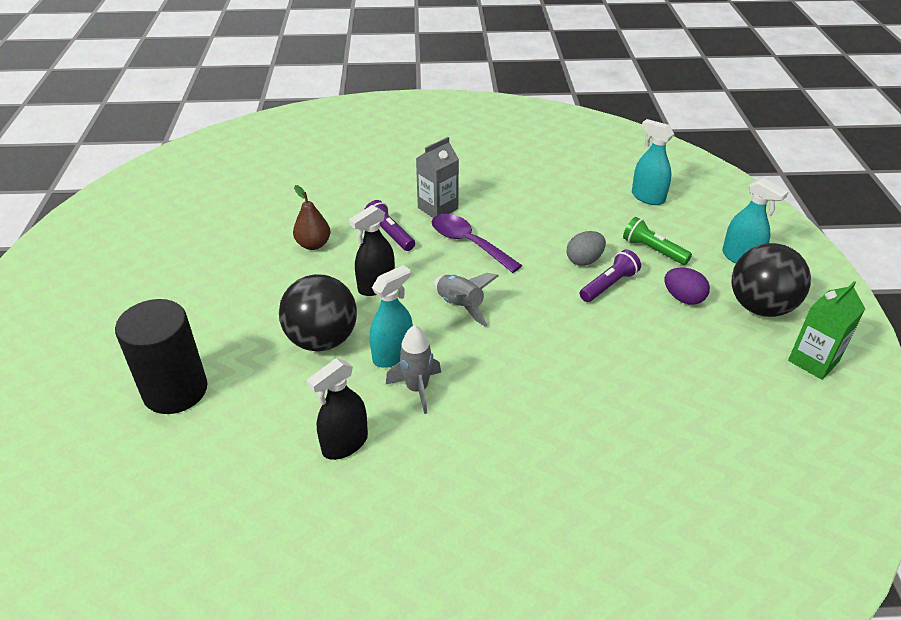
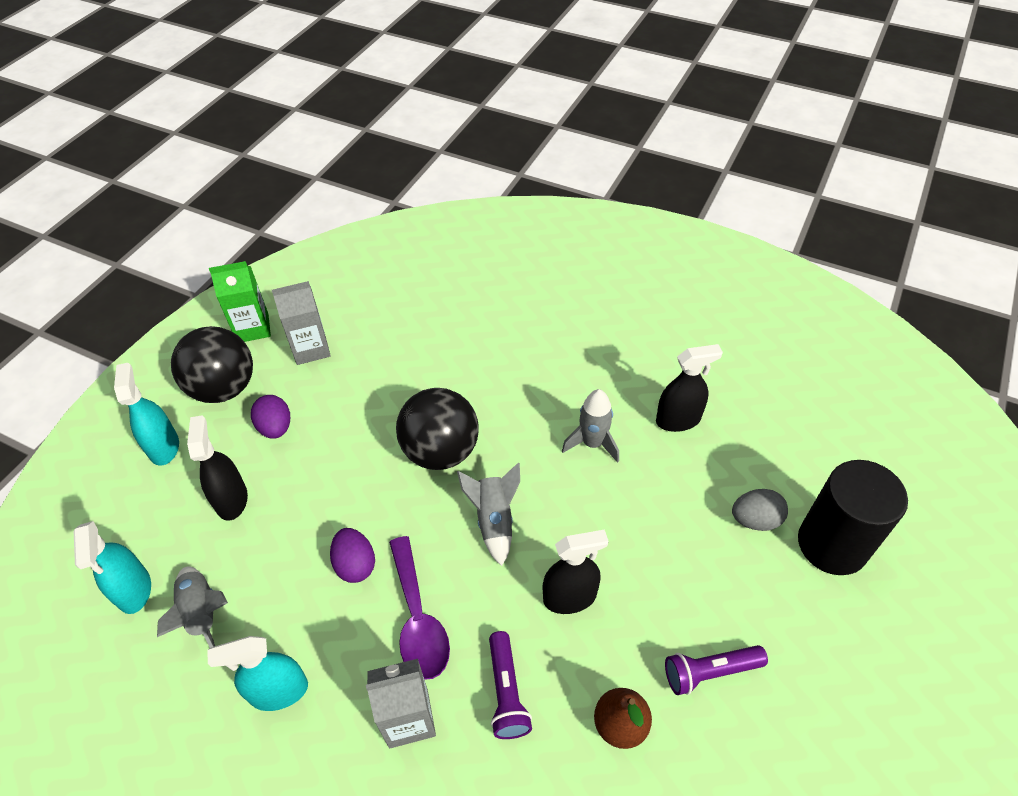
camera: 150 degrees left, 10 degrees up
black ball [279,274,357,352] -> black ball moved to [396,388,479,470]
turquoise spray bottle [370,265,413,368] -> turquoise spray bottle moved to [207,636,308,711]
grey egg [567,231,606,266] -> grey egg moved to [732,489,788,531]
purple flashlight [580,250,641,302] -> purple flashlight moved to [665,645,768,695]
green flashlight [623,217,692,265] -> black spray bottle [187,415,248,521]
none -> grey rocket [157,566,228,648]
none -> grey carton [272,281,331,365]
none -> purple egg [330,528,375,583]

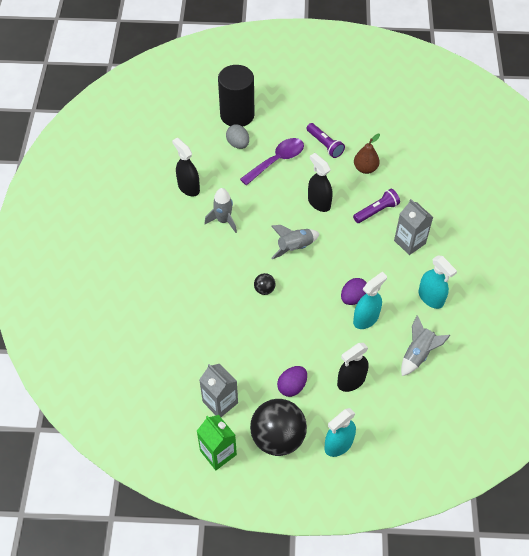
camera: 115 degrees left, 5 degrees up
turquoise spray bottle [74,521,151,614] -> turquoise spray bottle moved to [353,272,387,329]
purple spoon [389,536,450,680] -> purple spoon moved to [240,138,304,185]
black ball [396,388,479,470] -> black ball [254,273,275,295], size x0.43

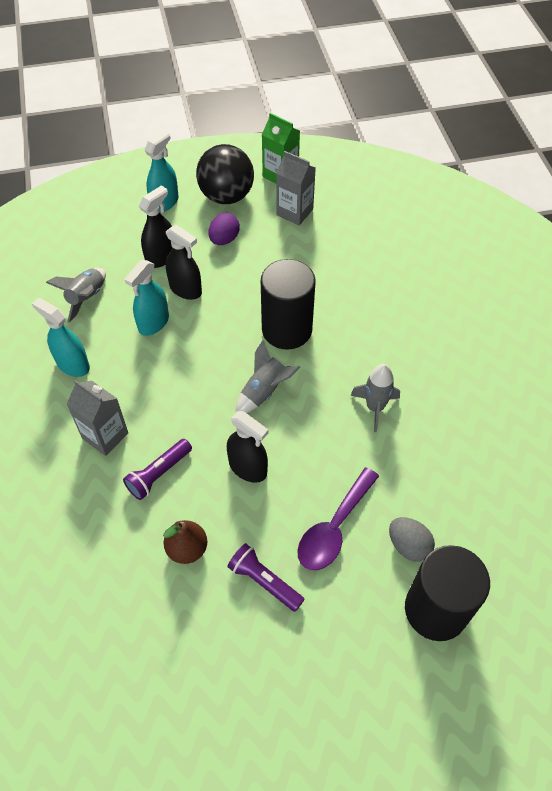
camera: 165 degrees right, 0 degrees up
black spray bottle [172,138,200,196] -> black spray bottle moved to [166,225,202,300]
black ball [254,273,275,295] -> black cylinder [261,259,316,350]
purple egg [341,278,367,305] -> none

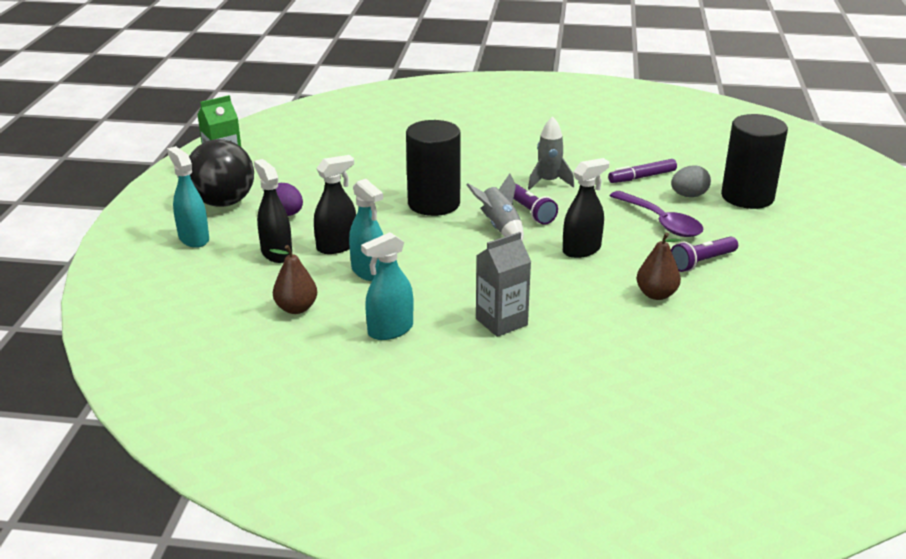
camera: 70 degrees left, 25 degrees down
grey rocket [46,268,106,323] -> brown pear [270,245,317,314]
purple flashlight [123,439,192,500] -> purple flashlight moved to [514,183,558,225]
grey carton [276,151,316,225] -> none
none -> purple marker [608,159,677,183]

